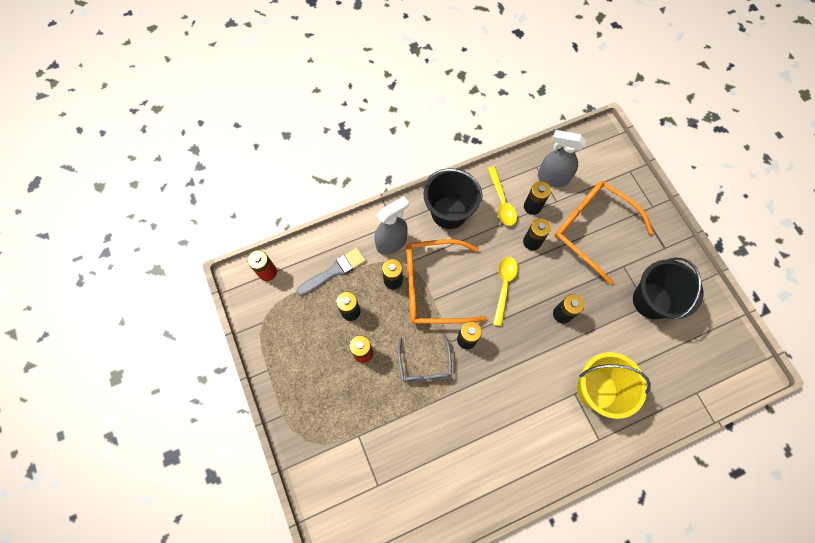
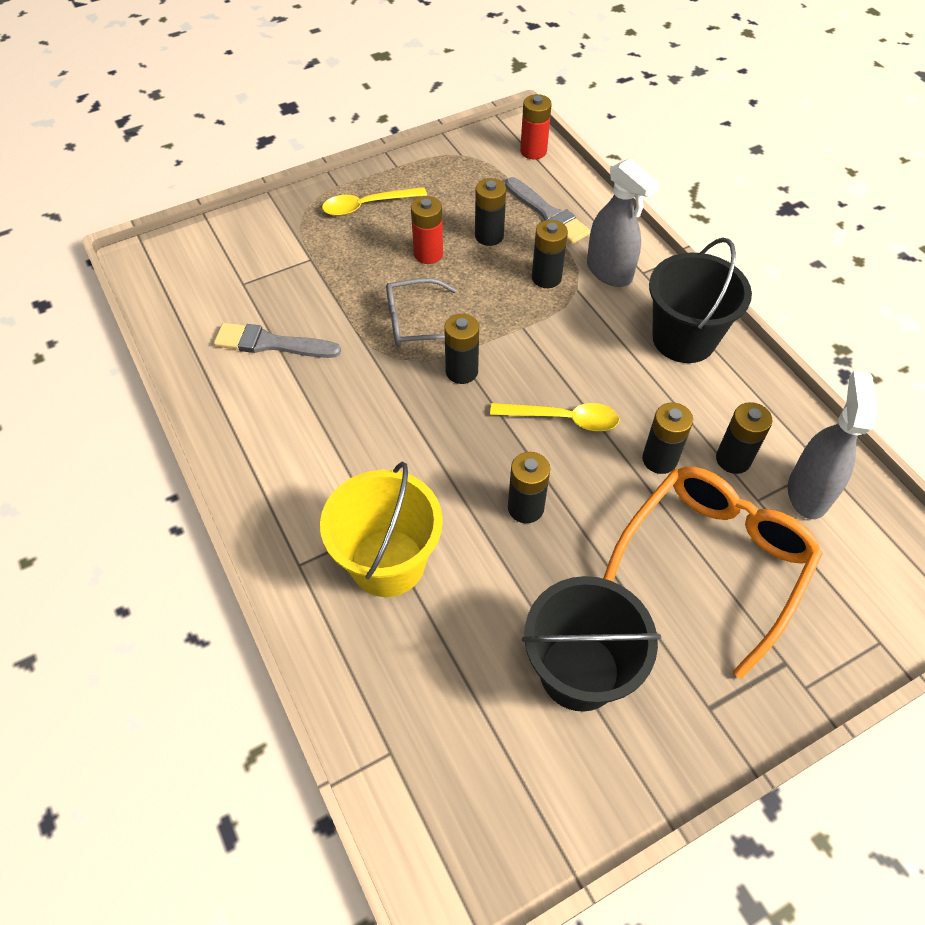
camera: 85 degrees right, 15 degrees down
orange glasses [406,239,487,324] -> none
yellow spoon [488,166,517,226] -> yellow spoon moved to [322,187,427,216]
none -> grey brush [214,323,341,358]

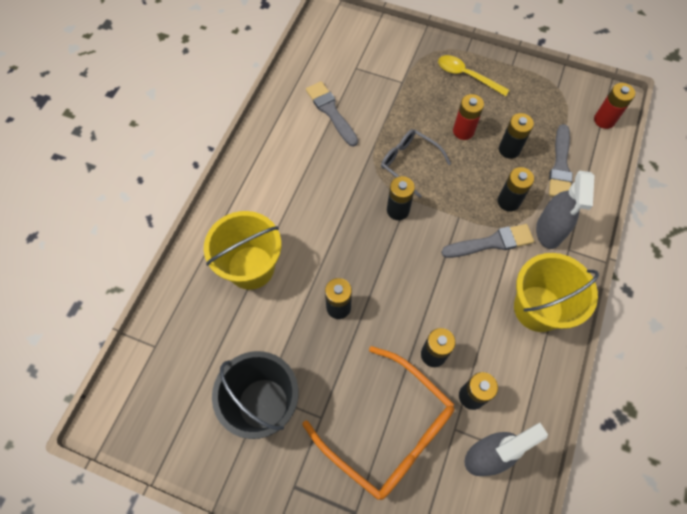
camera: 50 degrees right, 10 degrees up
yellow spoon [490,403,620,431] -> none
orange glasses [603,467,823,679] -> orange glasses turned 45 degrees clockwise [303,346,454,500]
black bucket [649,238,752,363] -> yellow bucket [514,253,599,332]
none -> grey brush [441,224,534,258]

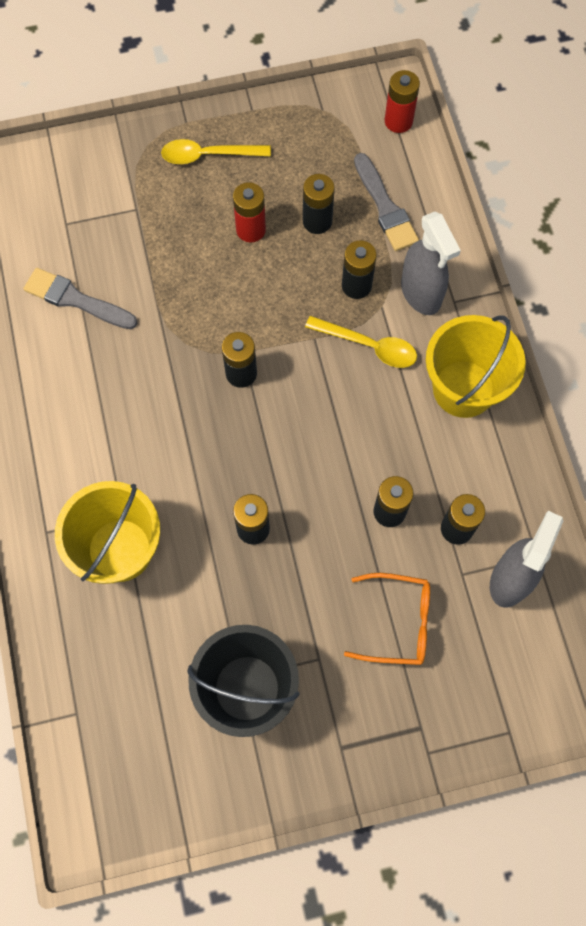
camera: 35 degrees left, 5 degrees up
orange glasses [303,346,454,500] -> orange glasses [344,573,430,665], size x0.58
grey glasses [381,129,451,198] -> none
grey brush [441,224,534,258] -> yellow spoon [305,316,417,368]

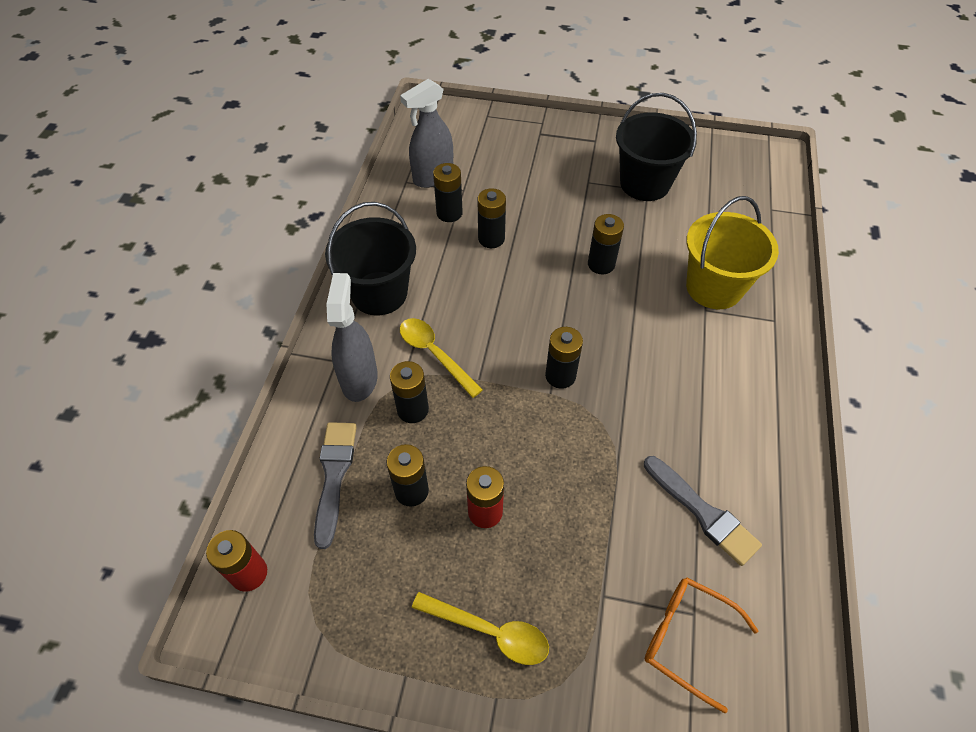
camera: 155 degrees left, 15 degrees down
orange glasses [344,573,430,665] -> orange glasses moved to [645,577,759,713]
yellow bucket [426,315,526,418] -> black bucket [325,202,416,315]

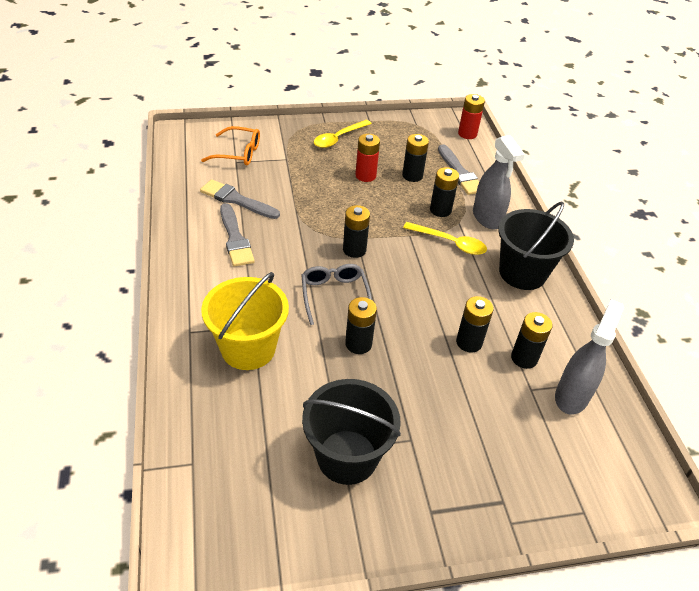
camera: 155 degrees right, 10 degrees down
yellow spoon [412,592,549,665] -> yellow spoon turned 45 degrees counterclockwise [314,120,372,148]
none -> grey brush [220,203,255,267]
none -> grey glasses [301,264,372,325]

